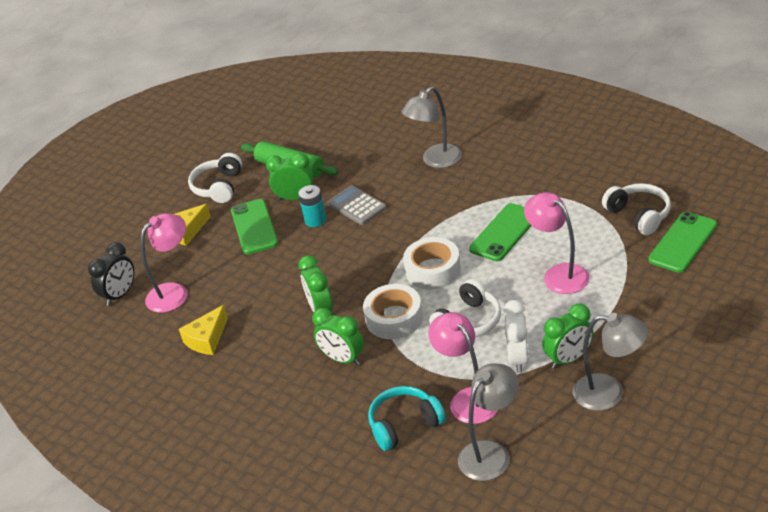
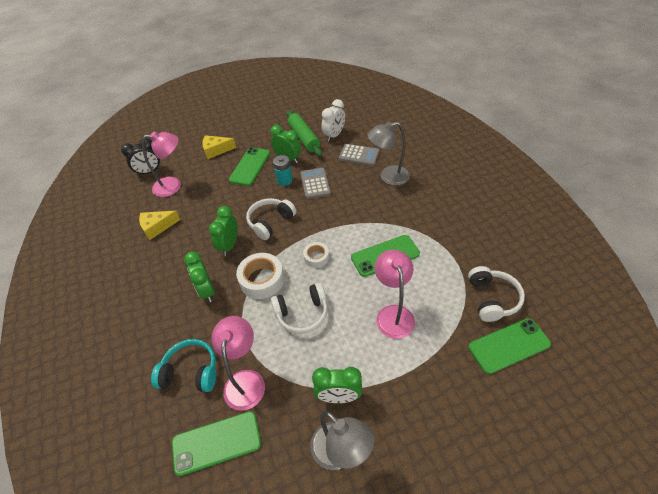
camera: 30 degrees right, 10 degrees up
white headphones [188,153,242,203] -> white headphones moved to [246,198,296,240]
white tape [403,237,461,290] -> white tape [303,242,329,268], size x0.59
grey lamp [458,363,519,481] -> green phone [172,411,261,476]
white clock [503,300,529,373] -> white clock moved to [321,99,345,141]
none -> grey calculator [339,144,379,166]

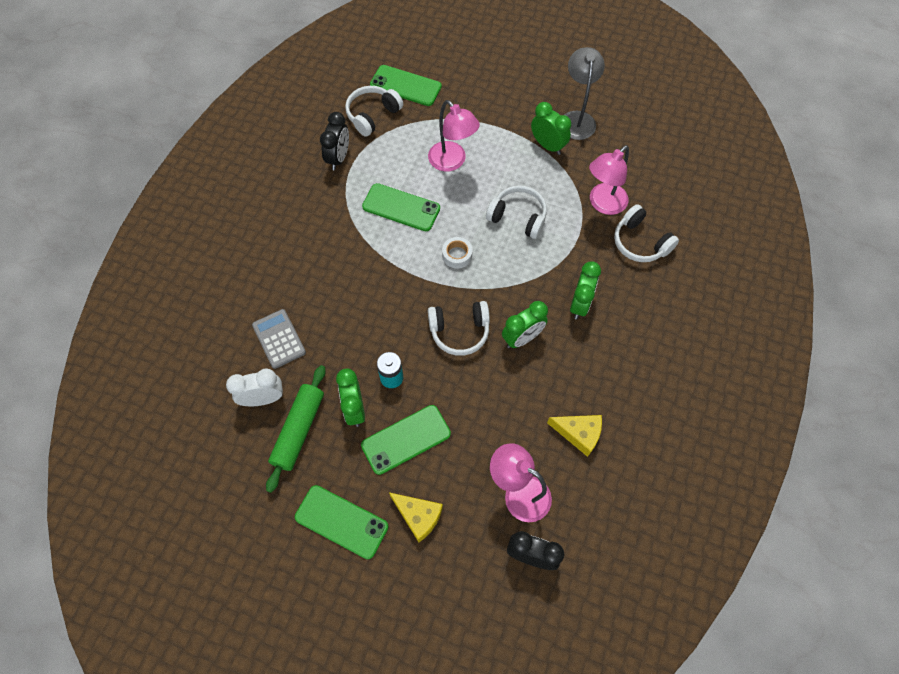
camera: 140 degrees left, 15 degrees up
turquoise headphones [151,339,216,392] -> white headphones [614,204,679,262]
green phone [172,411,261,476] -> green phone moved to [295,485,388,559]
white tape [236,253,284,299] -> none
grey calculator [300,168,331,199] -> none
grey lamp [367,122,410,186] -> none
pink lamp [375,250,415,339] -> pink lamp turned 75 degrees counterclockwise [428,100,480,172]
none -> black clock [320,112,349,170]

